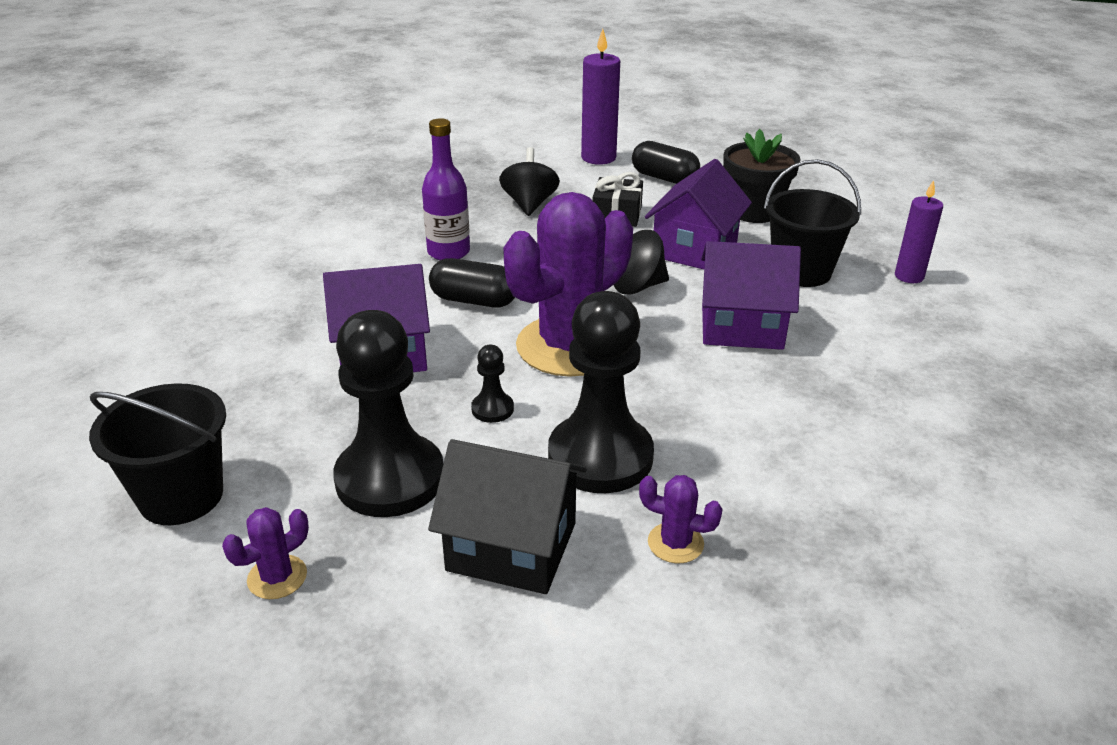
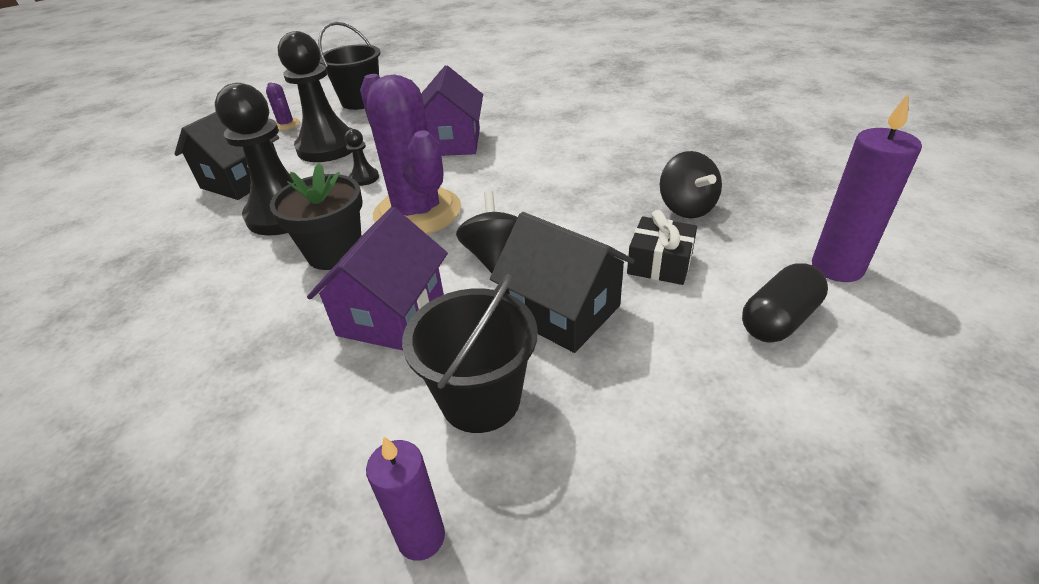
camera: 105 degrees right, 5 degrees up
purple bottle [422,118,470,260] -> none
black capsule [429,258,515,307] -> none
black spinning top [499,147,560,216] -> black spinning top turned 60 degrees clockwise [660,151,722,218]
purple cactus [639,475,723,564] -> none
purple house [645,159,752,269] -> black house [490,212,634,353]
black flower pot [723,129,800,223] -> black flower pot moved to [270,163,362,270]

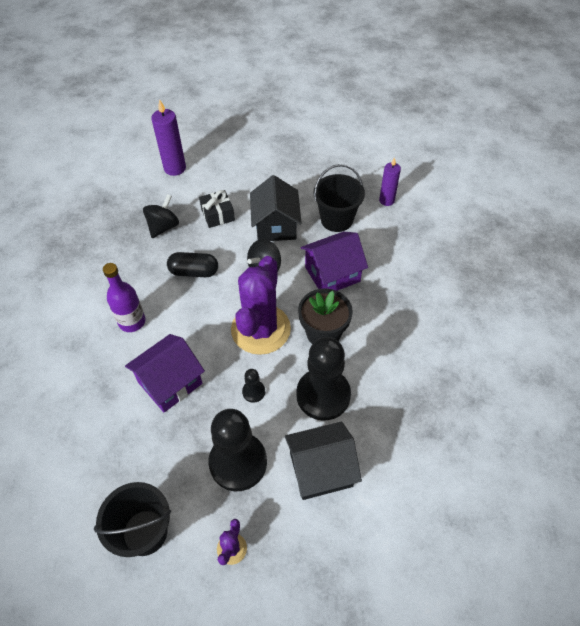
camera: 135 degrees left, 15 degrees up
black capsule [742,263,828,343] -> black capsule moved to [167,252,218,277]
none -> purple bottle [103,263,146,332]

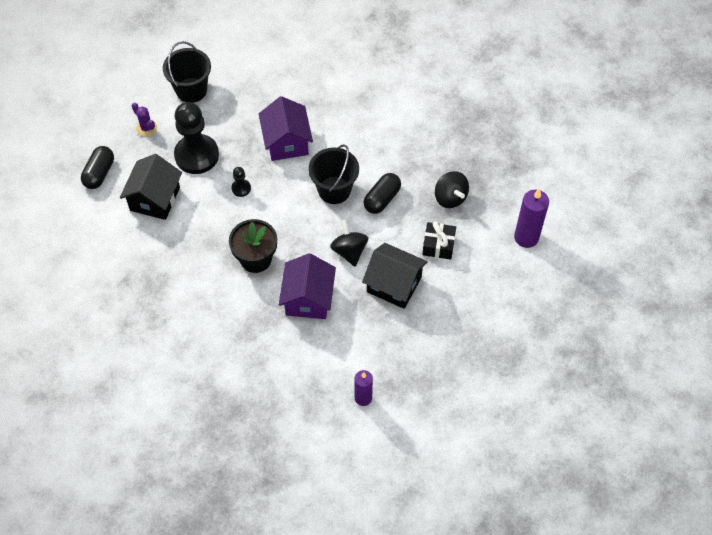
camera: 120 degrees right, 5 degrees up
purple bottle [103,263,146,332] -> none
purple cactus [231,256,291,355] -> none
black pawn [296,337,351,421] -> none
black bucket [314,164,365,232] -> black bucket moved to [308,144,359,204]
none -> black capsule [81,146,114,189]

